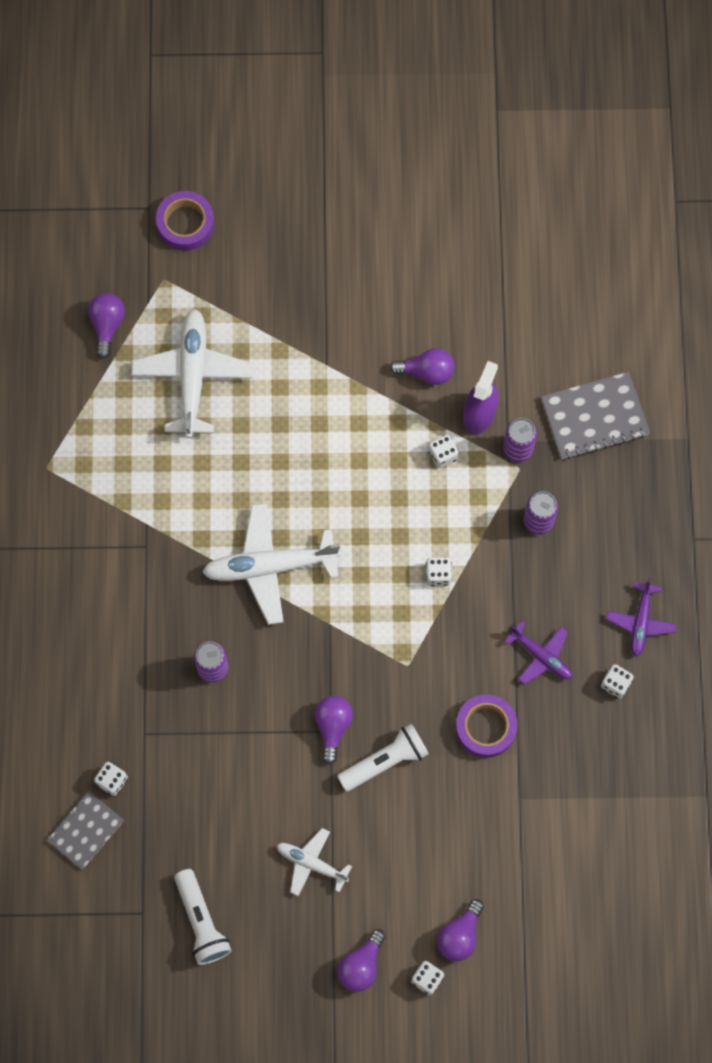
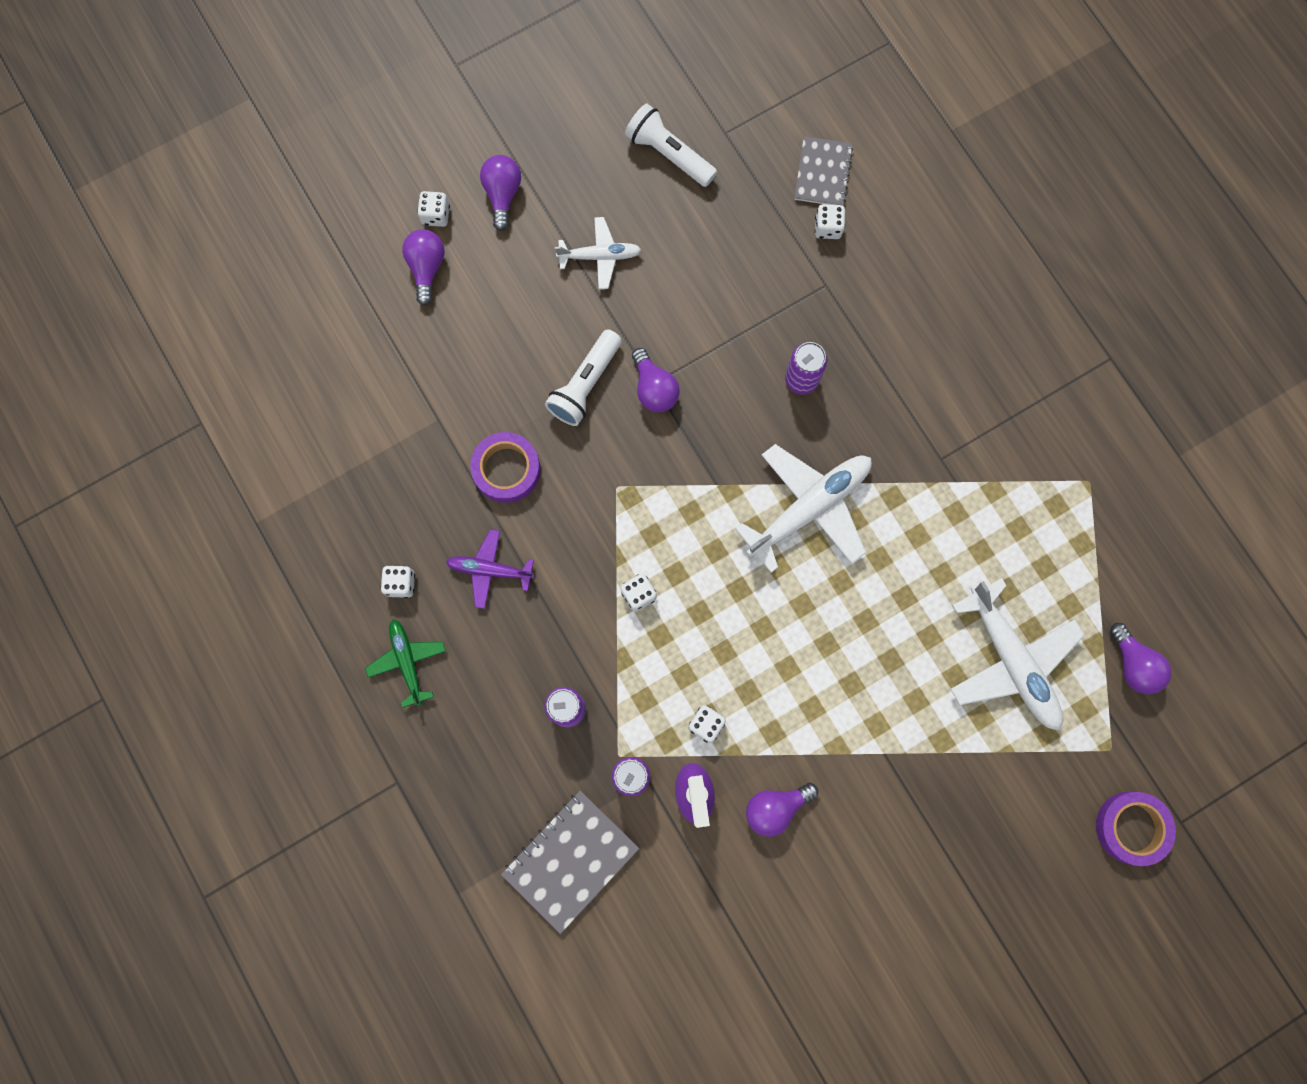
camera: 150 degrees right, 5 degrees up
purple plane [606,578,677,657] -> green plane [365,619,446,708]

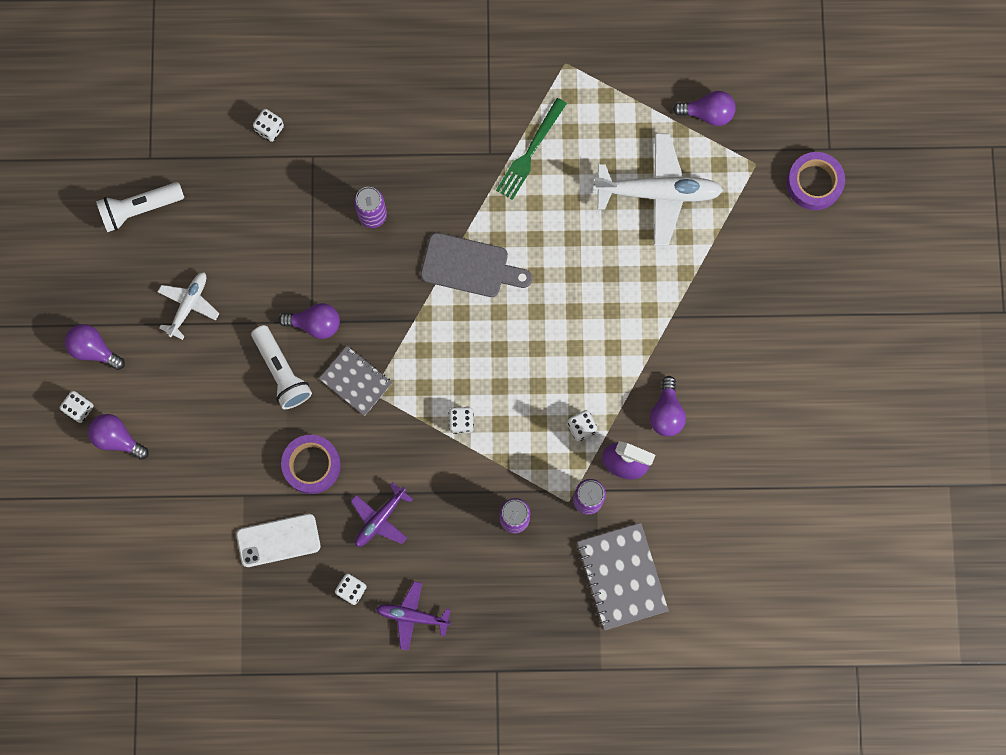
camera: 60 degrees left, 0 degrees up
green plane [365,619,446,708] -> purple plane [376,581,451,650]
white plane [735,444,872,573] -> grey cutting board [421,233,532,297]
grey notebook [794,136,853,206] -> grey notebook moved to [319,346,392,416]
none -> white phone [236,514,321,567]
none -> green fork [496,98,567,200]

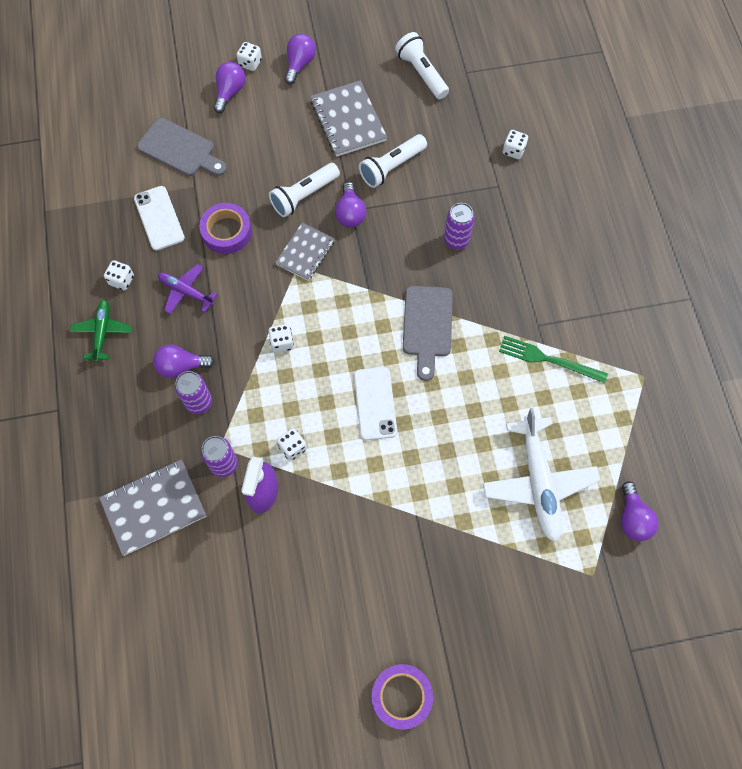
camera: 80 degrees right, 10 degrees down
white plane [158,272,219,340] -> grey notebook [310,80,387,157]
purple plane [376,581,451,650] -> green plane [70,299,132,362]
purple light bulb [650,376,686,436] -> purple light bulb moved to [153,344,215,378]
purple tape [787,152,845,210] -> purple tape moved to [372,664,433,730]
none -> grey cutting board [137,118,227,176]
none -> white phone [354,367,397,440]
none -> white flashlight [359,134,427,188]

